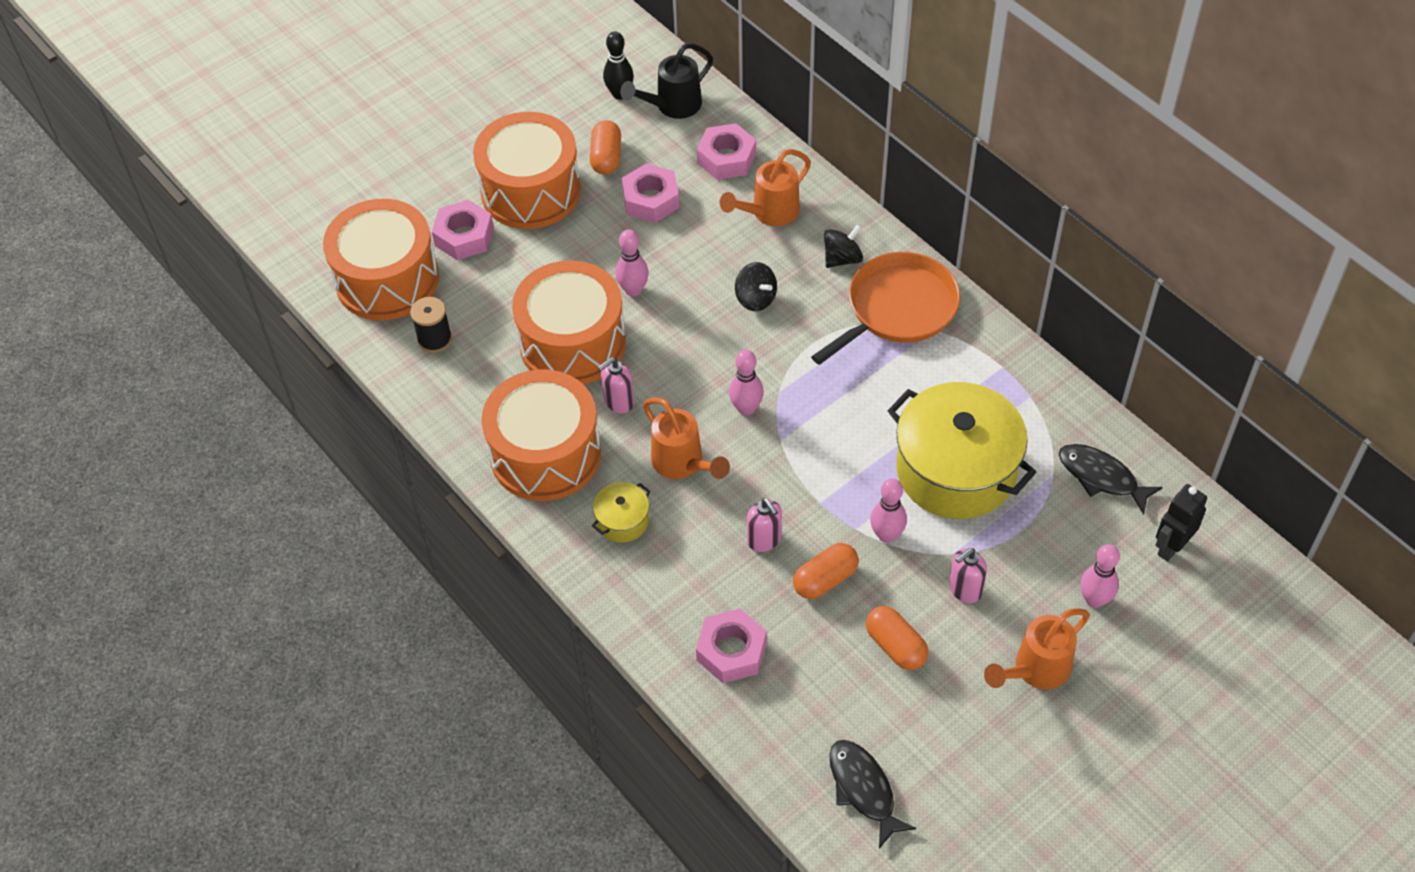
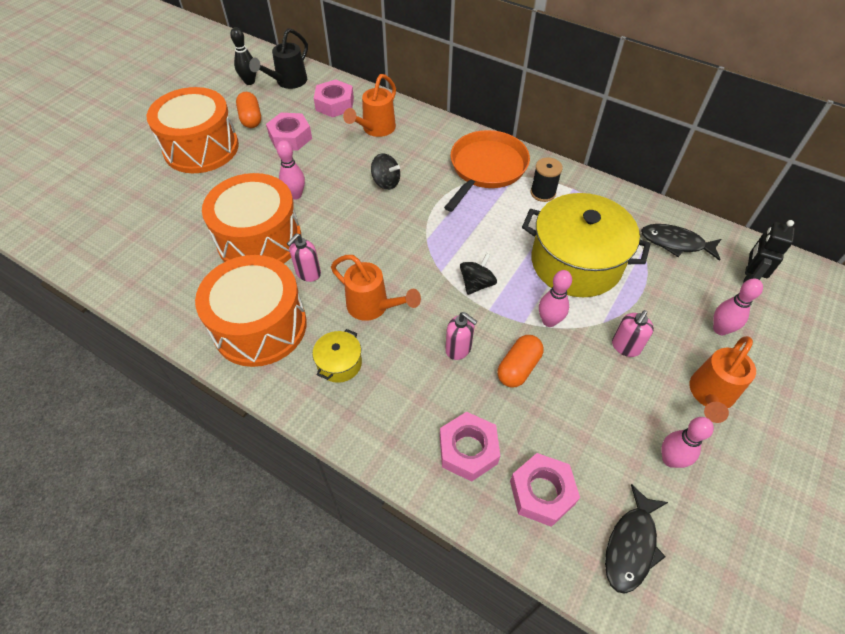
camera: 20 degrees left, 0 degrees up
orange drum [323,199,439,320] -> none
black spool [410,297,452,353] -> black spool moved to [531,157,563,202]
pink nut [432,200,494,260] -> pink nut moved to [510,453,580,527]
pink bowling pin [729,350,764,416] -> pink bowling pin moved to [661,417,714,468]
black spinning top [824,224,863,268] -> black spinning top moved to [460,253,497,295]
black fish [829,740,916,848] -> black fish turned 105 degrees counterclockwise [605,484,668,594]
orange capsule [866,606,928,670] -> none

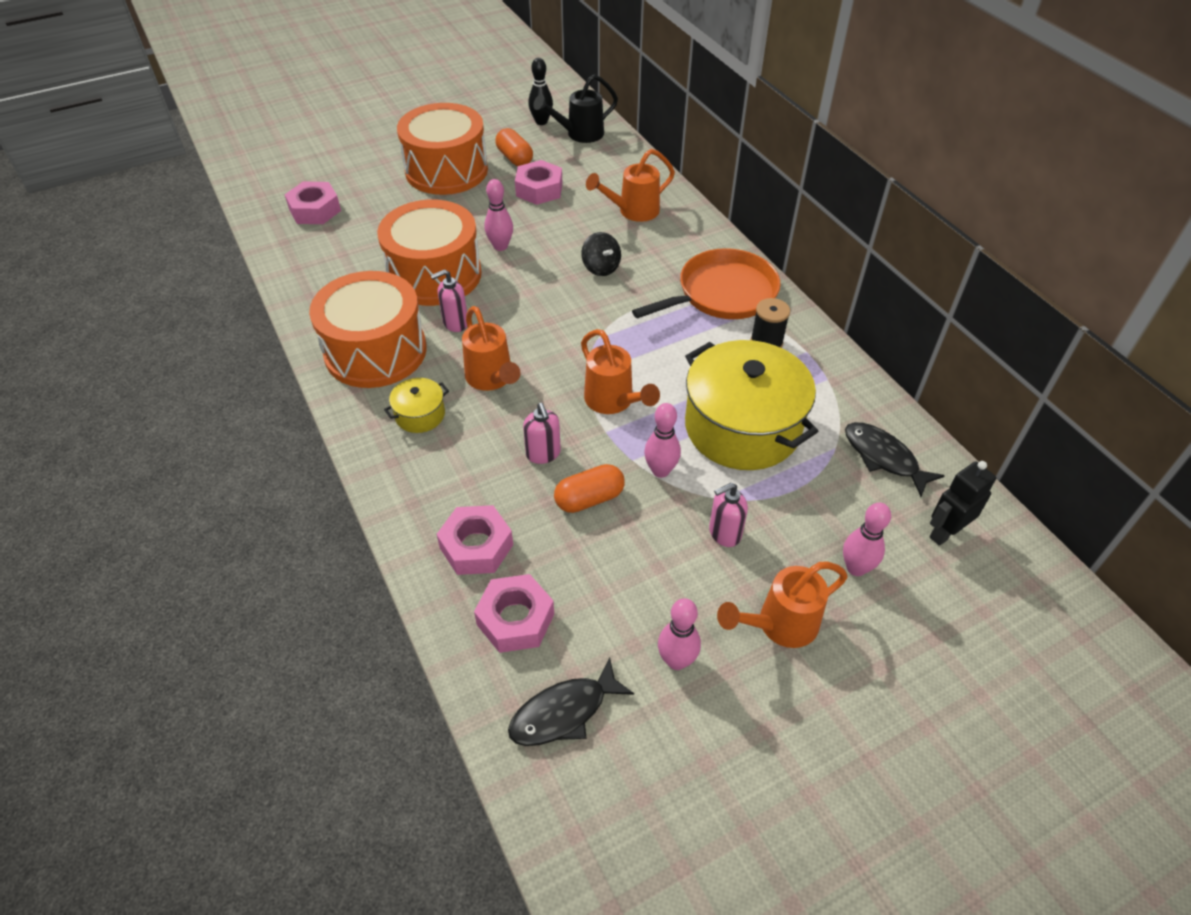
camera: 30 degrees right, 5 degrees down
orange capsule [236,92,261,128] -> orange capsule turned 45 degrees counterclockwise [496,128,533,166]
pink nut [314,79,354,118] -> pink nut moved to [284,182,341,224]
black spinning top [460,253,497,295] -> orange watering can [581,329,660,414]

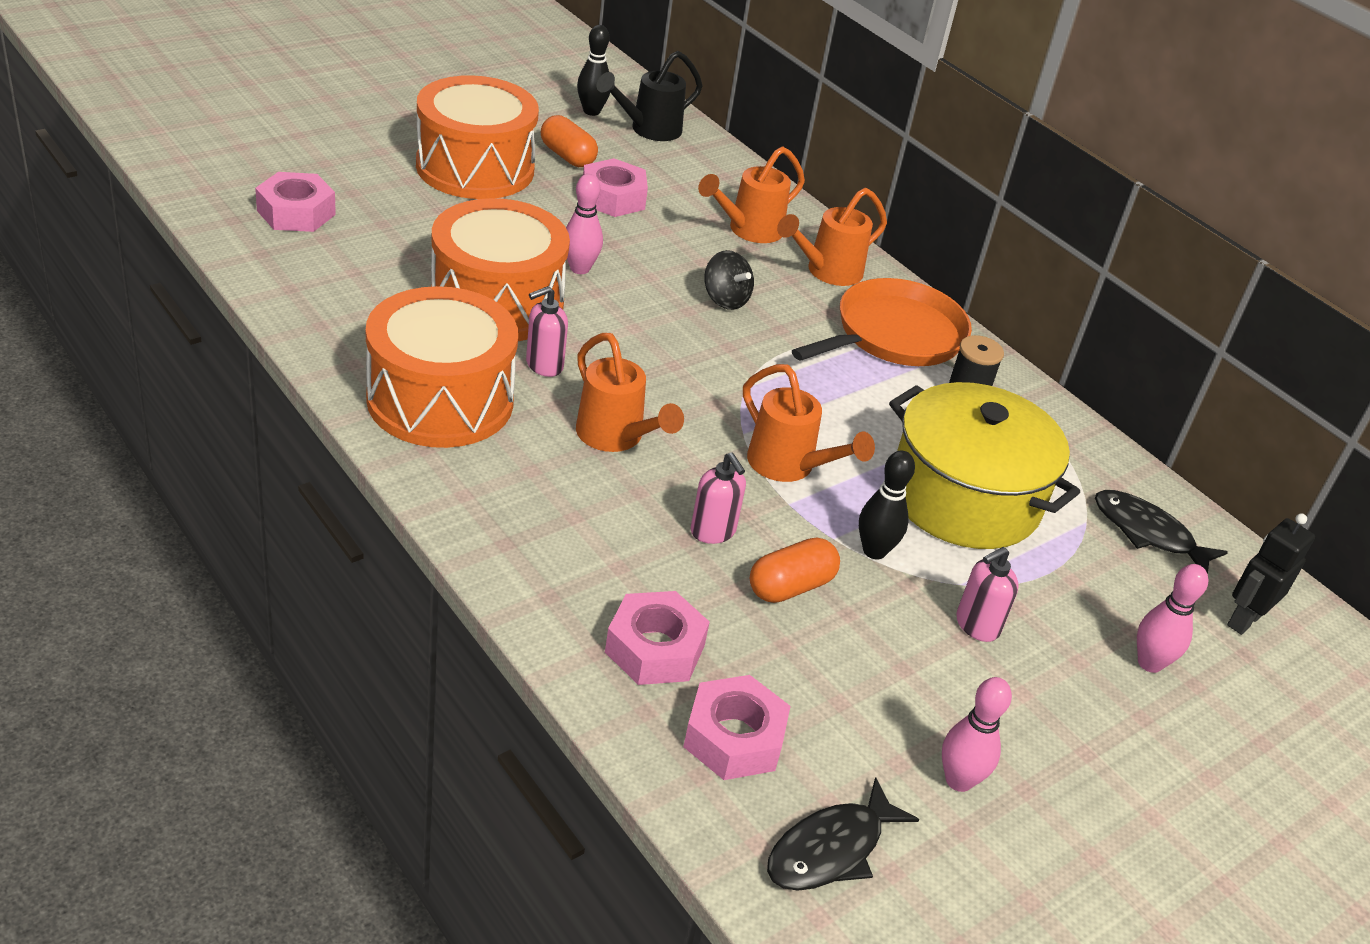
camera: 15 degrees left, 10 degrees down
yellow pot [384,378,449,433] -> none
pink bowling pin [644,403,681,478] -> black bowling pin [859,451,915,559]
orange watering can [717,562,848,648] -> orange watering can moved to [777,188,887,286]

